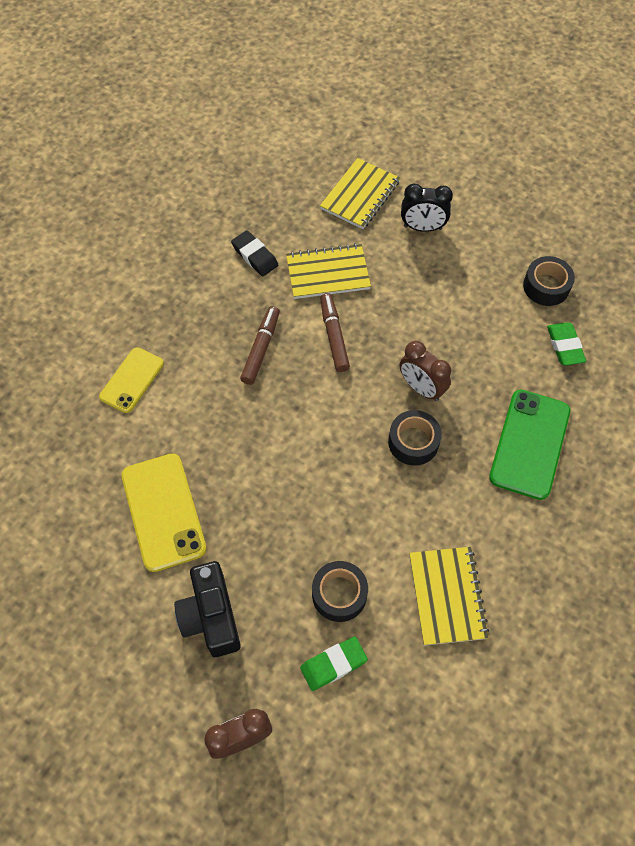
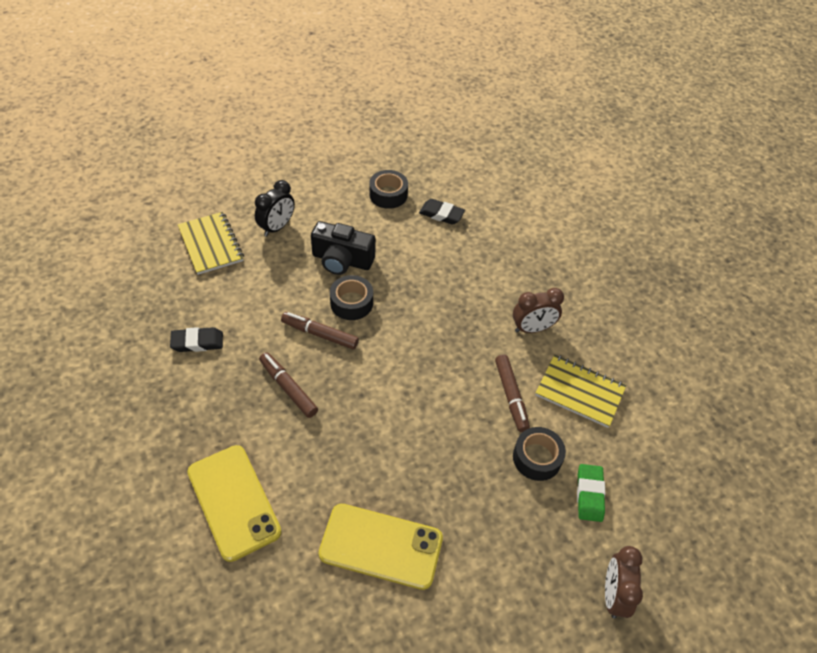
camera: 60 degrees left, 10 degrees down
yellow phone [99,347,164,413] -> yellow phone [187,445,282,562], size x1.56
black camera [174,561,241,657] -> black camera moved to [311,221,376,275]
yellow notebook [286,243,371,299] -> none
black tape [388,410,442,466] -> black tape moved to [330,275,373,320]
brown clock [399,341,451,401] -> brown clock moved to [513,288,564,333]
green phone [489,390,570,500] -> none
green eraser [547,322,586,365] -> black eraser [419,199,465,225]
none -> brown marker [495,355,530,432]

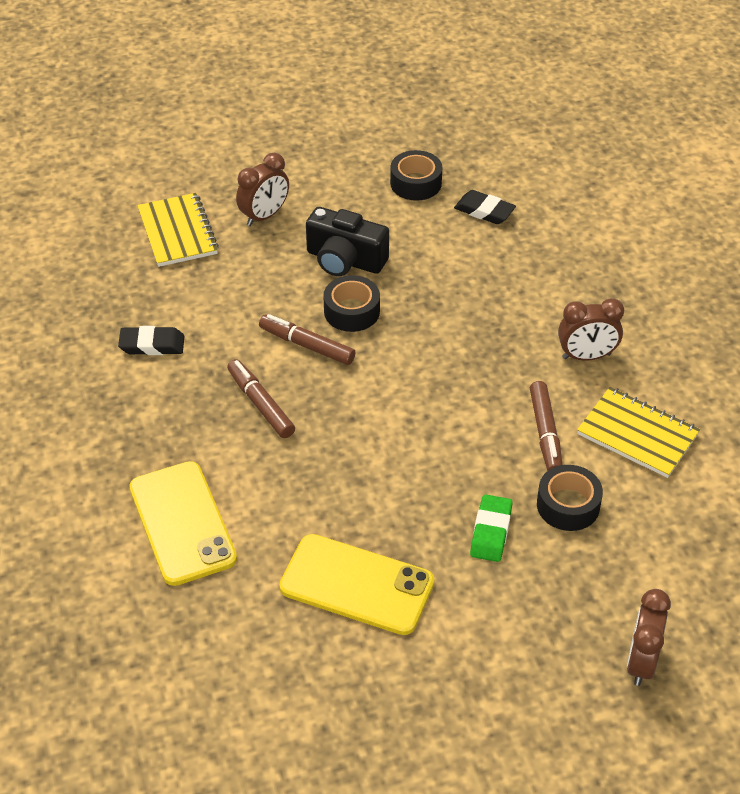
camera: 10 degrees right, 5 degrees down
black clock [255,180,295,236] -> brown clock [236,152,289,226]
green eraser [577,464,605,522] -> green eraser moved to [470,494,513,562]

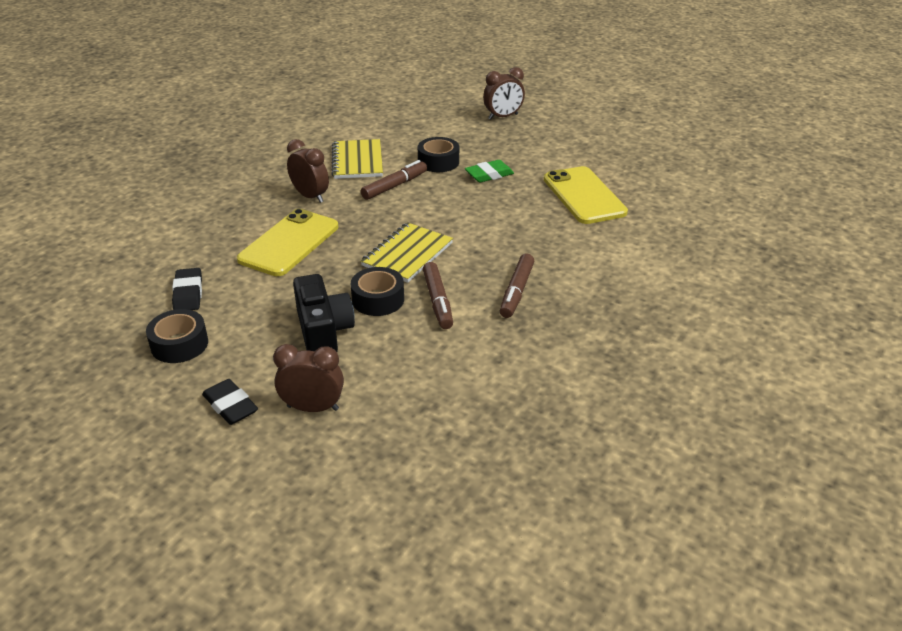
camera: 130 degrees left, 10 degrees down
black eraser [118,326,185,355] -> black eraser moved to [202,379,258,425]
yellow phone [129,461,237,586] -> yellow phone moved to [237,209,338,276]
yellow notebook [137,193,219,267] -> yellow notebook moved to [361,222,453,283]

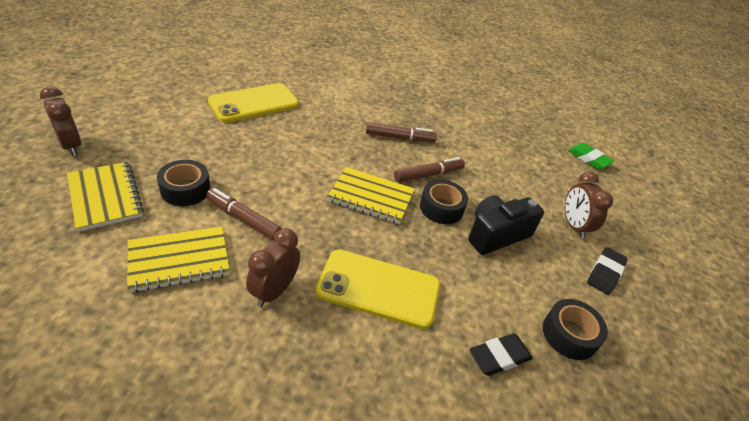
camera: 110 degrees left, 5 degrees up
green eraser [465,160,514,183] -> green eraser moved to [568,143,614,169]
none -> yellow notebook [67,162,144,232]

